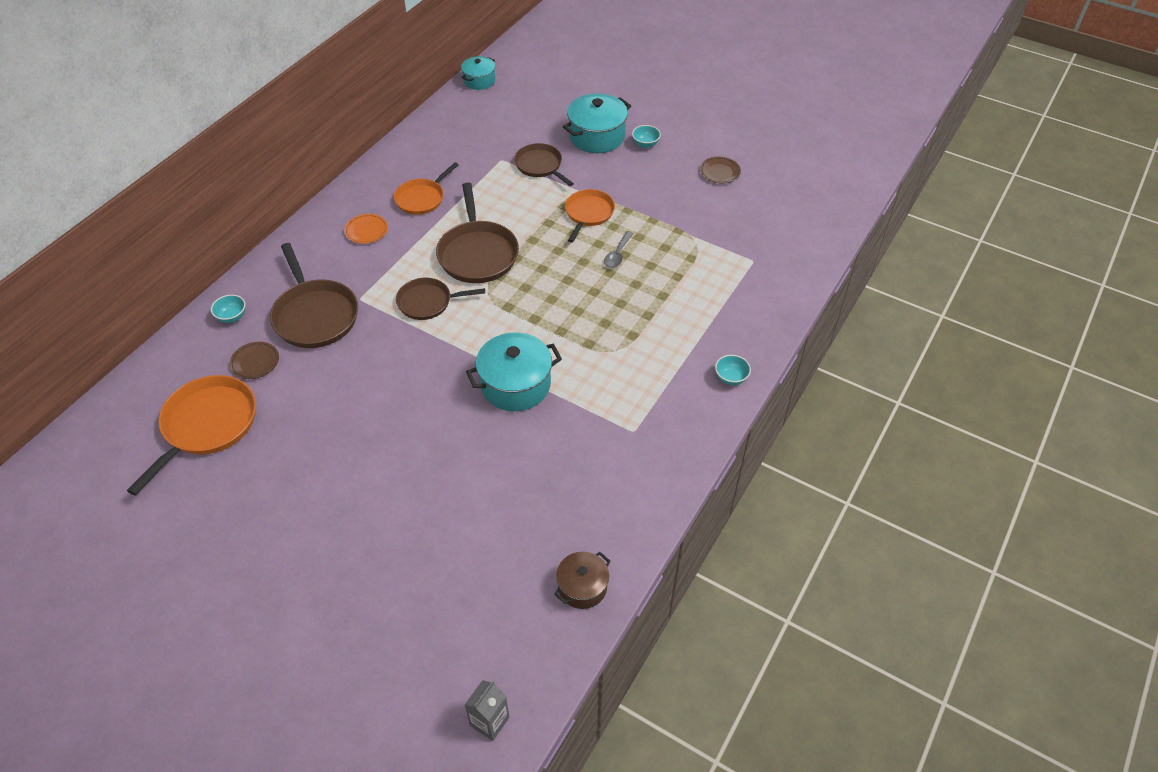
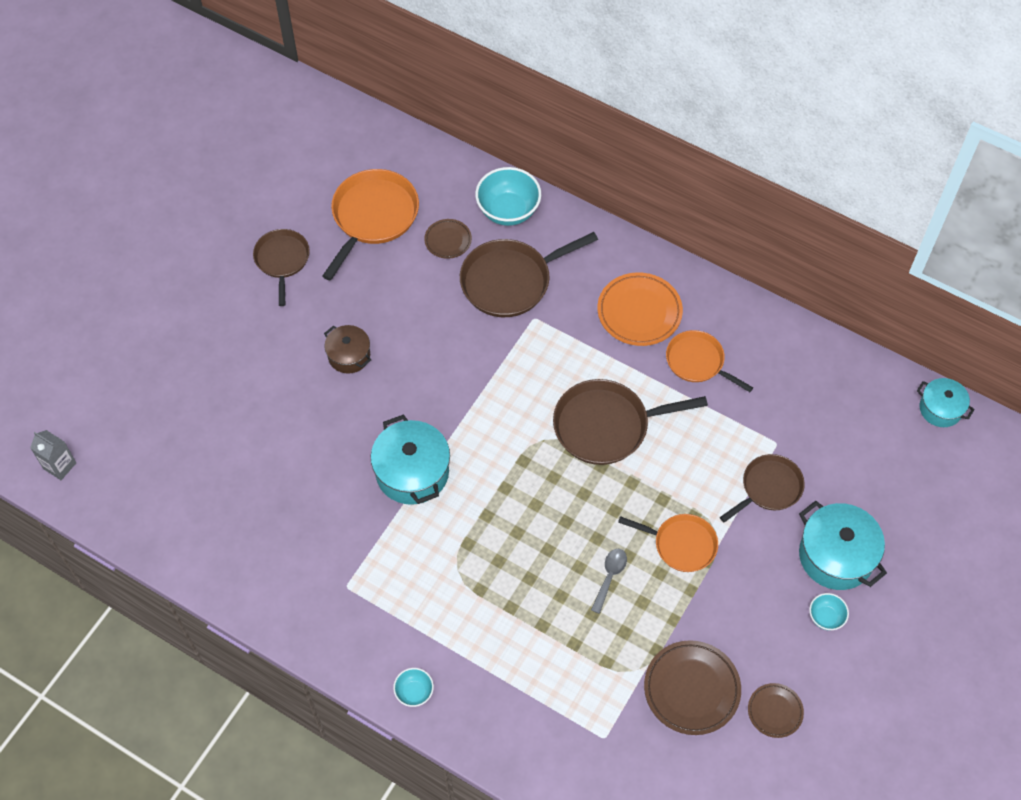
camera: 90 degrees right, 10 degrees up
orange pan [127,375,256,496] -> orange pan turned 90 degrees counterclockwise [322,169,419,281]
turquoise bowl [211,295,245,323] -> turquoise bowl [475,167,542,226], size x1.93
orange plate [344,214,388,244] -> orange plate [597,272,683,346], size x1.75
brown pan [396,278,485,320] -> brown pan moved to [253,229,310,306]
brown pot [554,552,610,609] -> brown pot moved to [324,325,371,374]
grey spoon [604,231,633,268] -> grey spoon turned 90 degrees clockwise [591,549,627,614]
none -> brown plate [644,640,741,735]

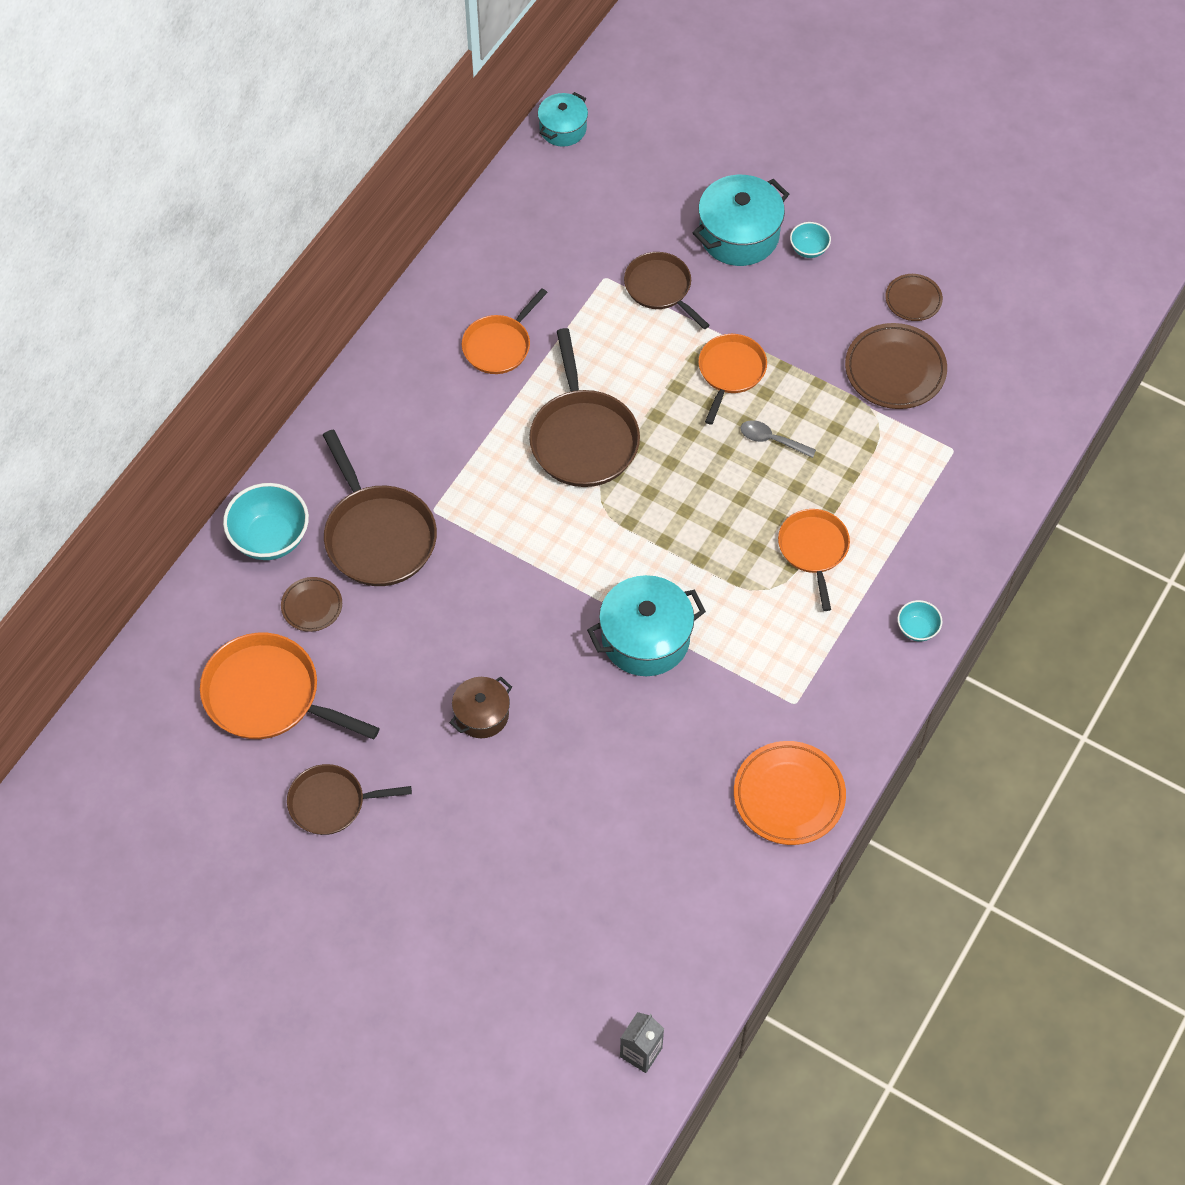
camera: 90 degrees left, 0 degrees up
orange plate [597,272,683,346] -> orange plate moved to [734,741,846,845]
none -> orange pan [778,509,850,611]

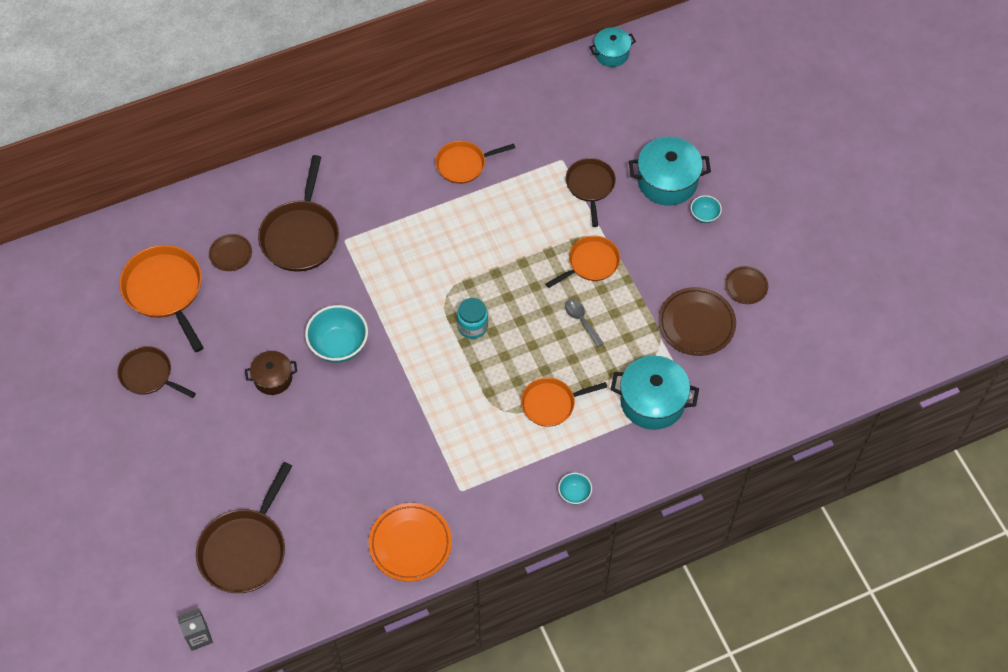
camera: 35 degrees right, 0 degrees up
turquoise bowl [223,483,309,560] -> turquoise bowl moved to [305,305,368,363]
brown pan [529,328,640,487] -> brown pan moved to [196,462,292,593]
turquoise pot [587,575,706,676] -> turquoise pot moved to [611,356,699,430]
orange pan [778,509,850,611] -> orange pan turned 135 degrees counterclockwise [521,377,607,427]
none -> turquoise jar [457,298,488,339]

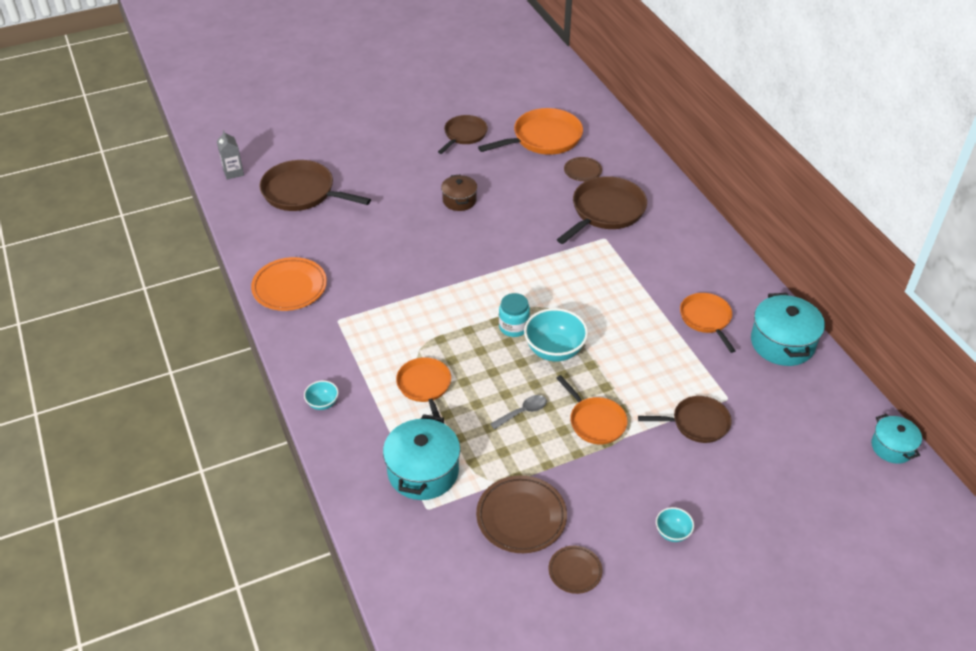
camera: 90 degrees right, 15 degrees down
brown pan [258,155,339,272] -> brown pan turned 120 degrees clockwise [557,176,647,244]
turquoise bowl [305,305,368,363] -> turquoise bowl moved to [524,308,588,361]
turquoise pot [629,137,711,206] -> turquoise pot moved to [751,293,825,366]

